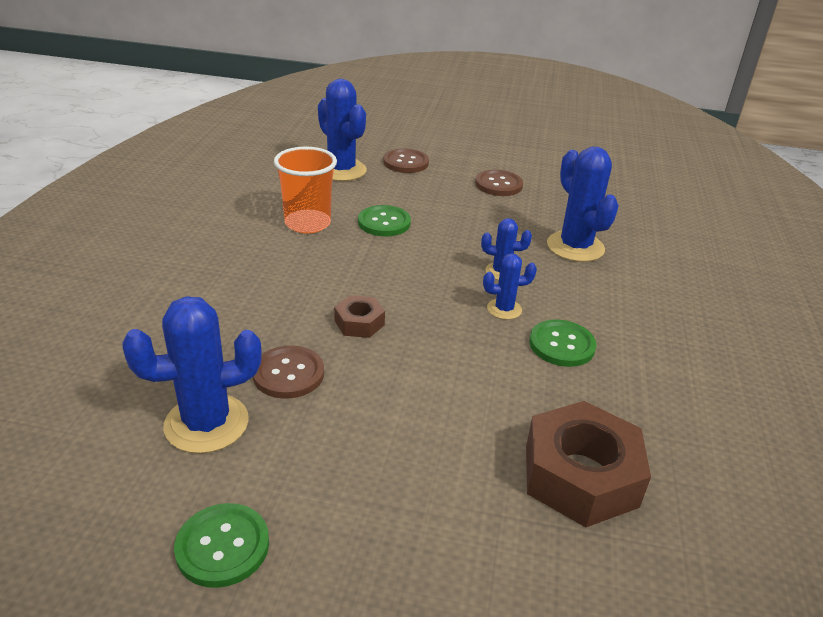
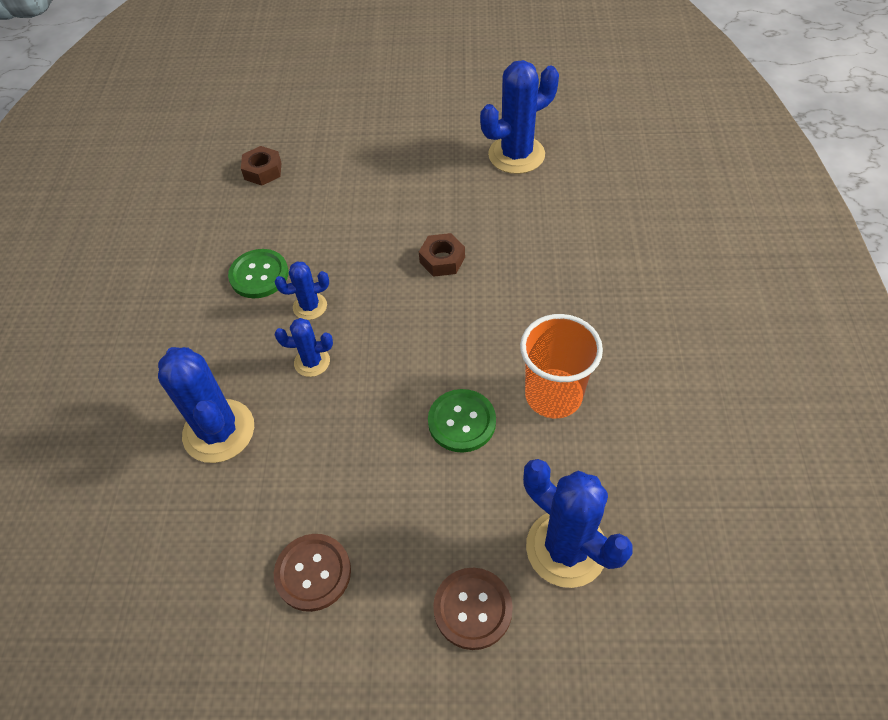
camera: 175 degrees right, 20 degrees up
green button [174,503,269,588] -> none
brown button [253,345,324,399] -> none
brown nut [526,401,651,527] -> brown nut [241,146,281,186], size x0.50

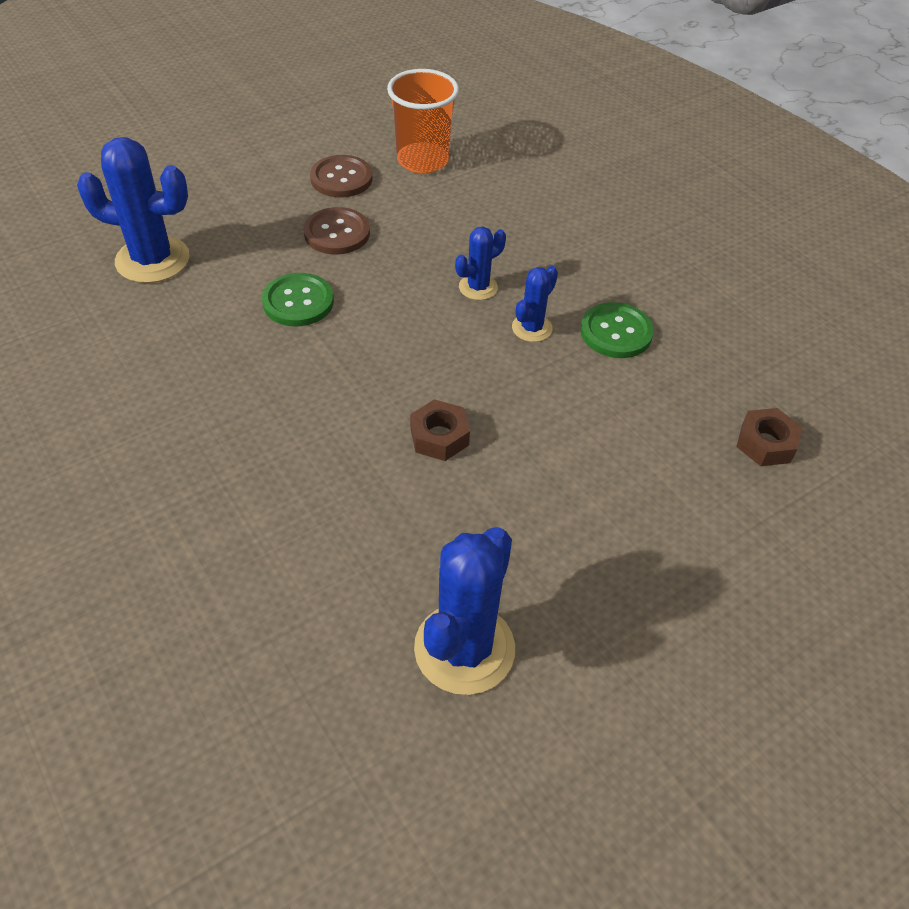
camera: 140 degrees right, 5 degrees down
blue cactus [158,347,254,463] -> none
brown button [433,568,513,650] -> brown button moved to [303,207,370,255]
orange cup [520,314,603,418] -> orange cup moved to [387,69,459,173]

